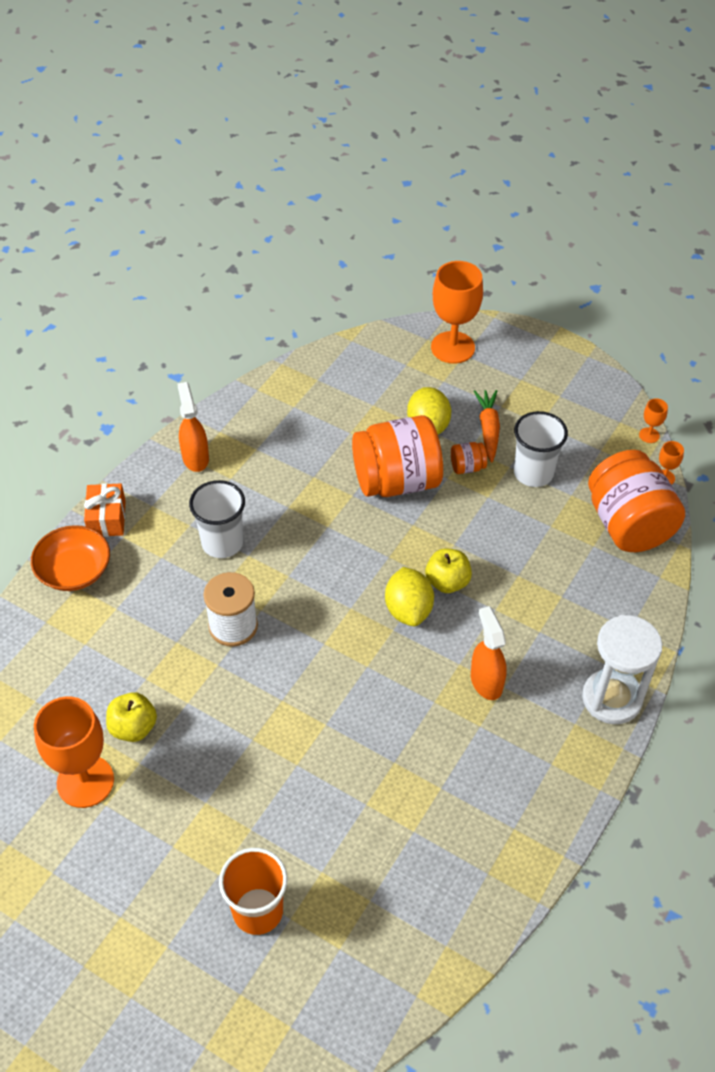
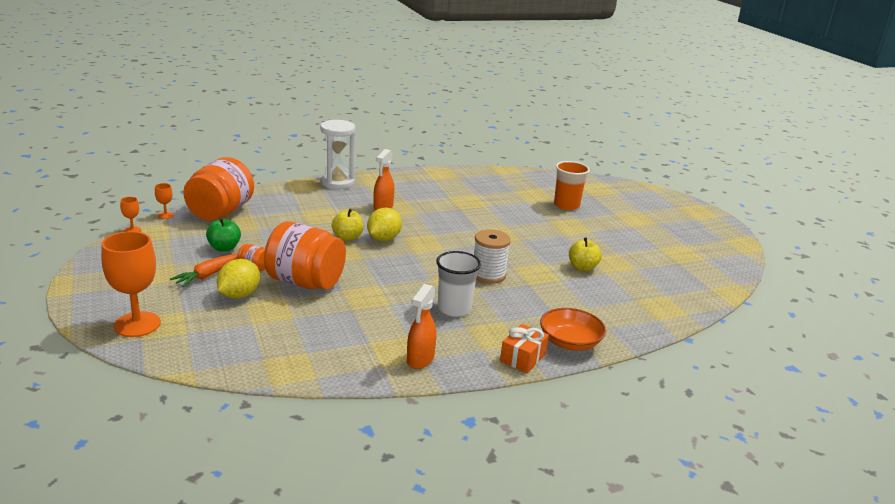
camera: 145 degrees left, 25 degrees down
orange goblet [34,696,114,808] -> none
white cup [514,411,568,487] -> green apple [206,218,241,252]

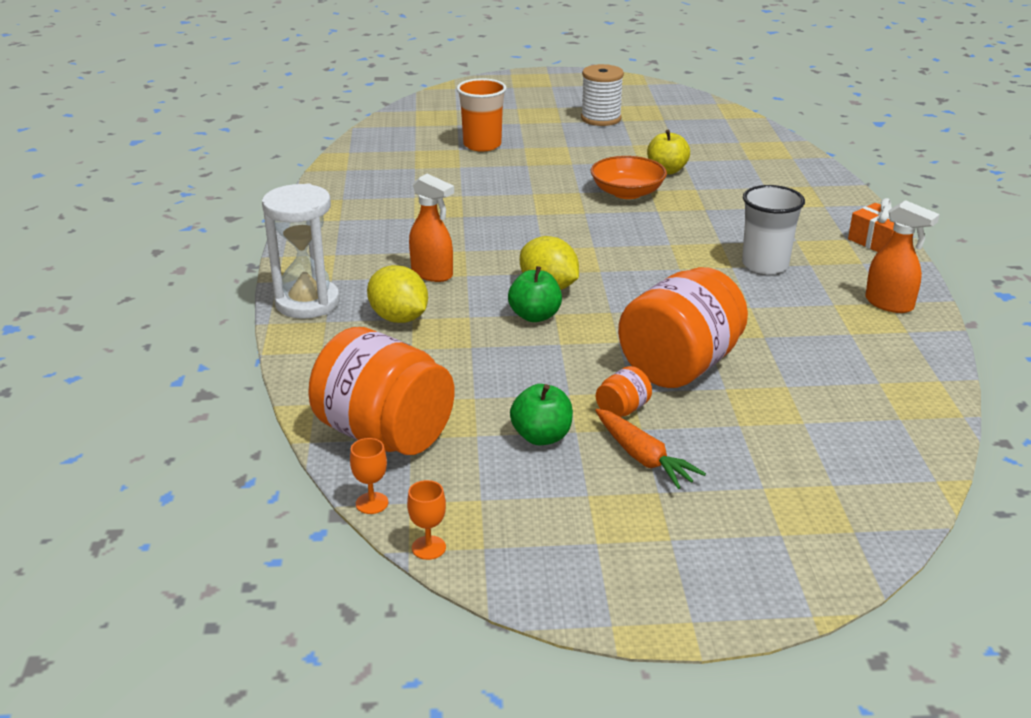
camera: 70 degrees left, 5 degrees up
orange goblet [101,231,161,337] -> none
yellow lemon [217,259,260,299] -> yellow lemon moved to [367,265,428,323]
yellow apple [332,209,364,241] -> green apple [508,266,562,322]
white spool [474,229,511,284] -> white spool moved to [581,64,624,126]
orange bowl [540,308,606,351] -> orange bowl moved to [591,156,667,199]

